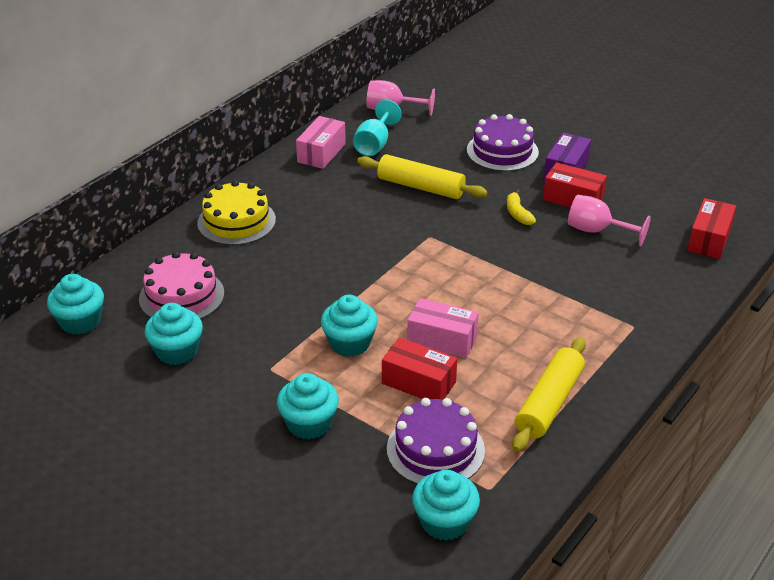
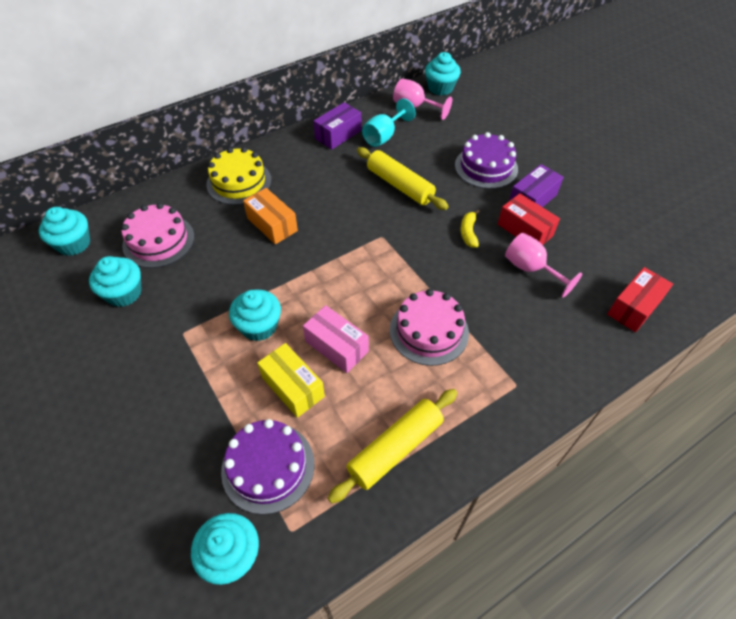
camera: 20 degrees right, 15 degrees up
turquoise cupcake [277,373,339,440] -> turquoise cupcake moved to [425,52,461,95]
pink box [296,116,346,169] -> purple box [313,102,362,150]
red box [382,337,457,399] -> yellow box [257,343,325,418]
none -> orange box [243,188,298,244]
none -> pink cake [390,289,469,366]

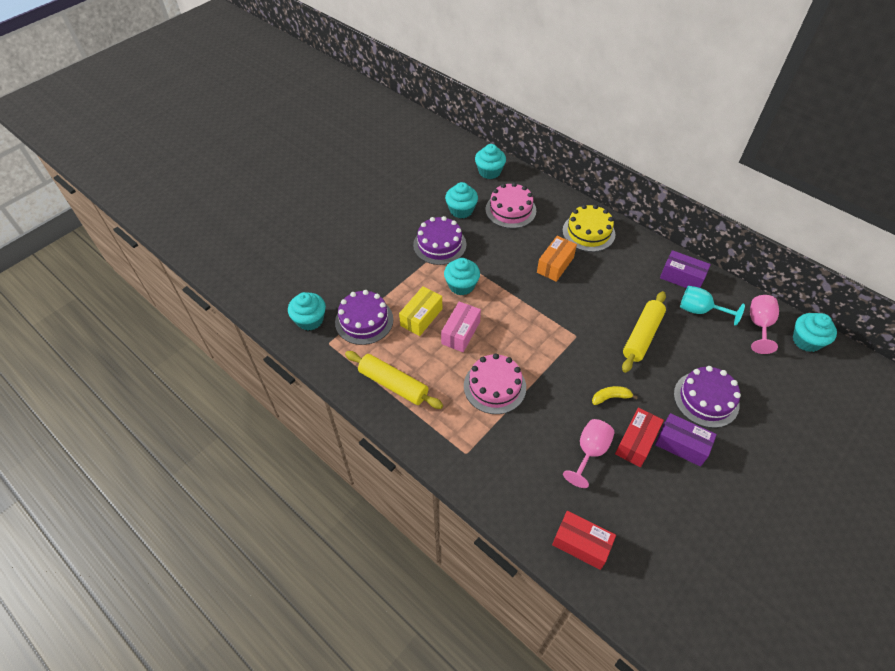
camera: 75 degrees right, 0 degrees up
none -> purple cake [413,216,466,265]

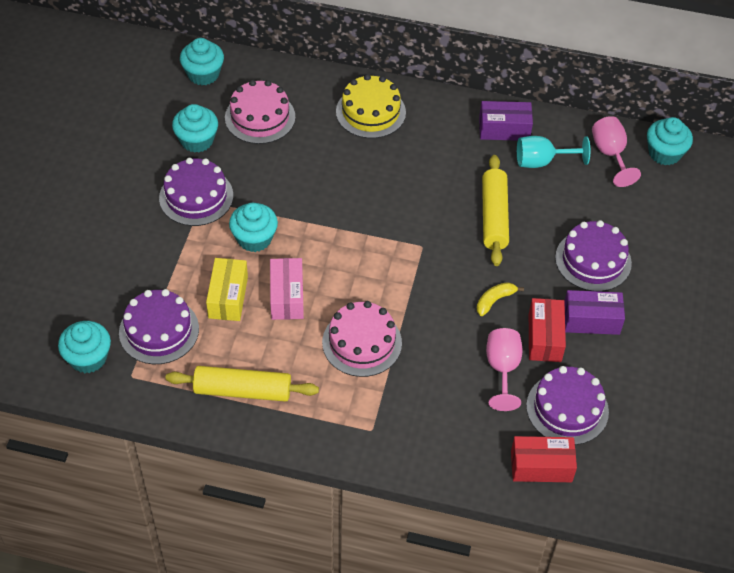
camera: 30 degrees left, 0 degrees up
orange box [537,236,577,282] -> none
none -> purple cake [526,366,609,445]

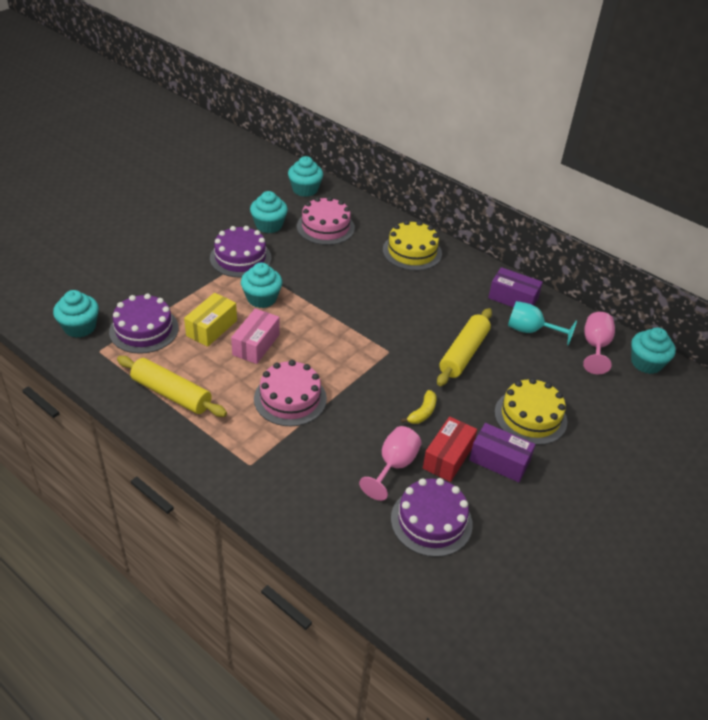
camera: 25 degrees right, 10 degrees down
yellow banana [477,282,524,316] -> yellow banana turned 135 degrees clockwise [401,390,437,424]
red box [511,436,577,482] -> none
purple cake [555,220,632,292] -> yellow cake [494,378,567,445]

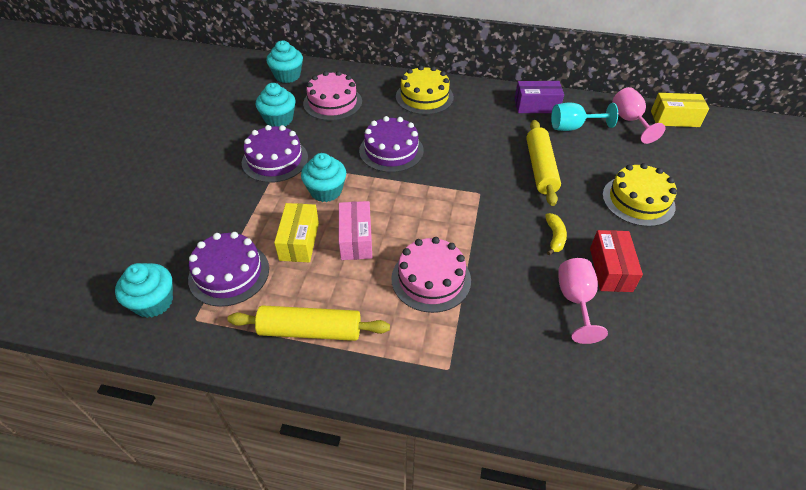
camera: 25 degrees left, 5 degrees up
purple cake [391,478,473,557] -> purple cake moved to [359,116,424,173]
purple box [469,423,535,482] -> none
turquoise cupcake [631,327,676,374] -> yellow box [651,93,709,127]

